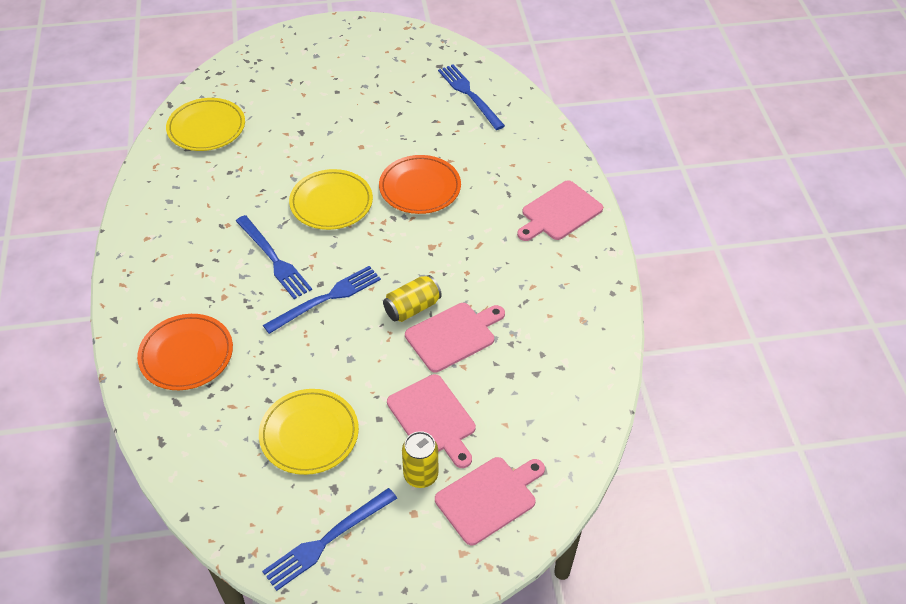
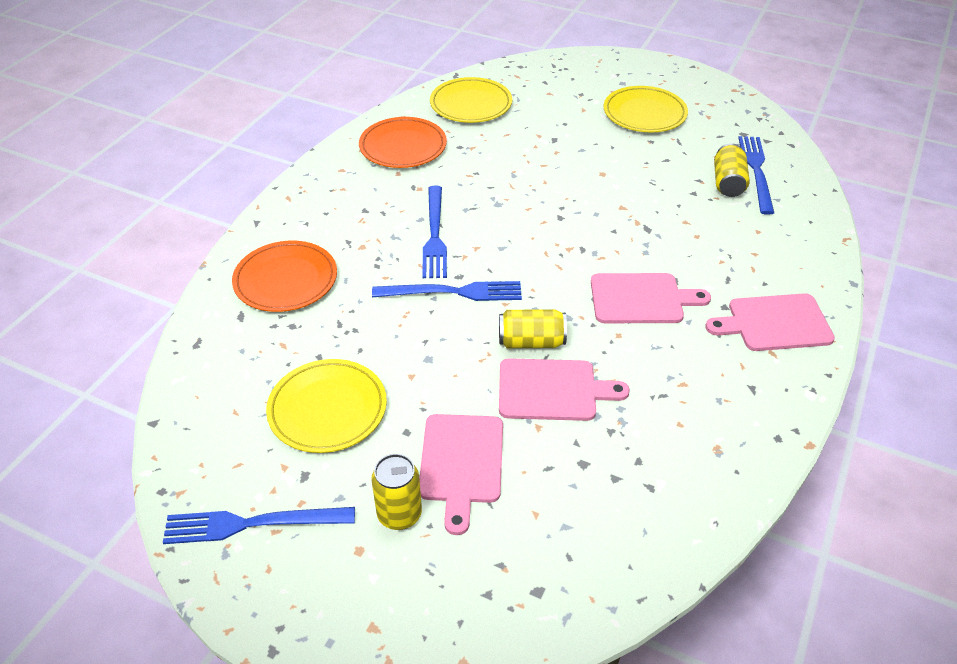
camera: 35 degrees right, 5 degrees down
yellow plate [289,169,373,230] -> yellow plate moved to [604,86,688,132]
orange plate [379,155,461,214] -> orange plate moved to [359,117,447,168]
pink cutting board [435,457,545,545] -> pink cutting board moved to [591,273,711,323]
none -> yellow can [714,143,750,197]

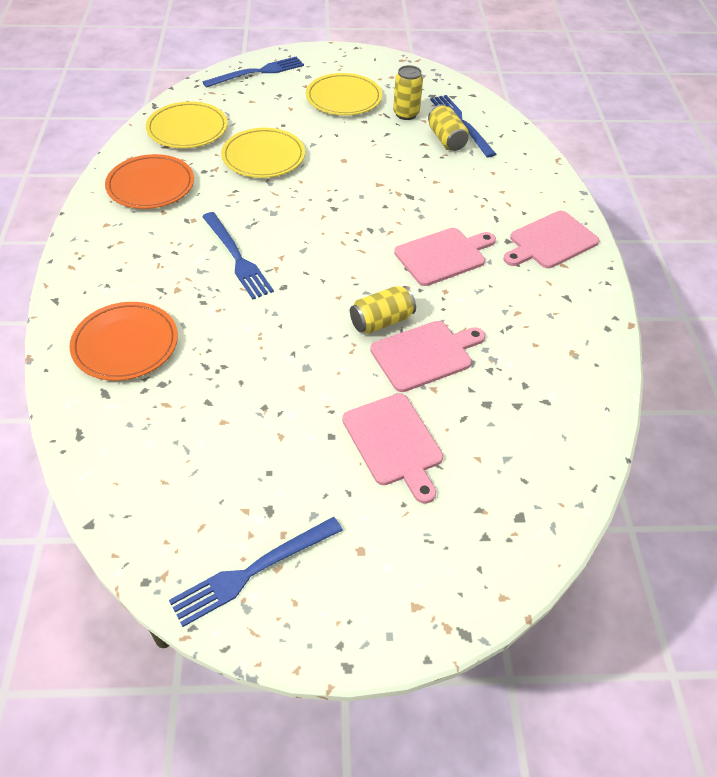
camera: 30 degrees left, 5 degrees up
yellow plate [266,359,387,453] -> yellow plate moved to [221,128,305,178]
yellow can [371,454,422,530] -> yellow can moved to [393,65,423,120]
blue fork [372,281,522,301] -> blue fork moved to [202,57,304,88]

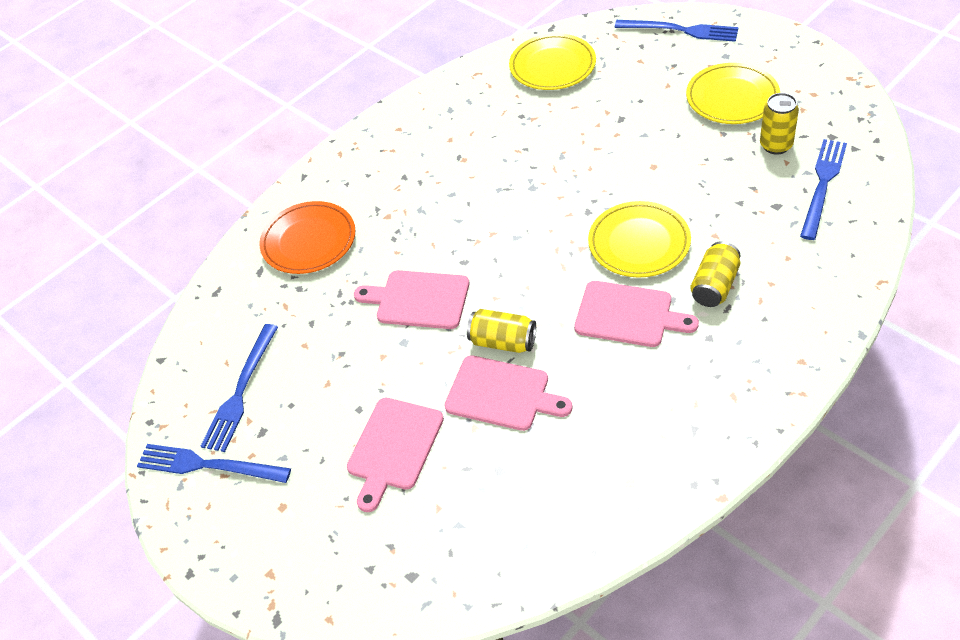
camera: 55 degrees right, 0 degrees up
orange plate [105,154,194,209] -> none
blue fork [202,212,274,299] -> blue fork moved to [200,324,278,452]
yellow plate [221,128,305,178] -> yellow plate moved to [588,201,691,277]
yellow can [428,104,469,151] -> yellow can moved to [690,241,740,307]
pink cutting board [503,211,599,268] -> pink cutting board moved to [354,270,469,329]

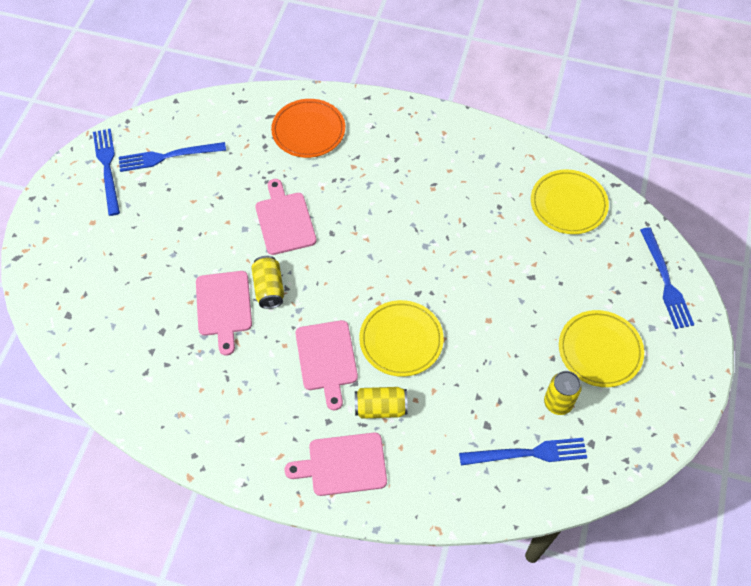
camera: 55 degrees right, 10 degrees up
pink cutting board [347,398,444,512] -> pink cutting board moved to [284,433,387,496]

